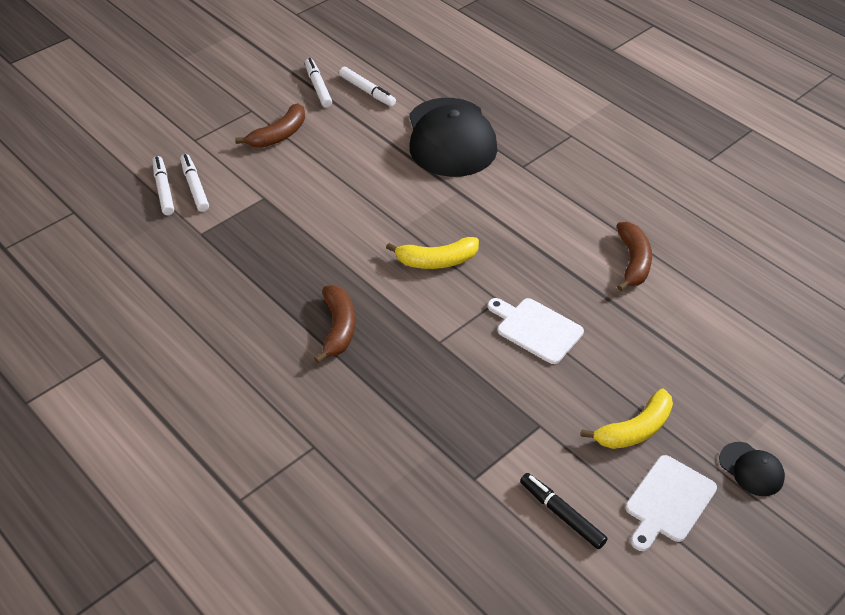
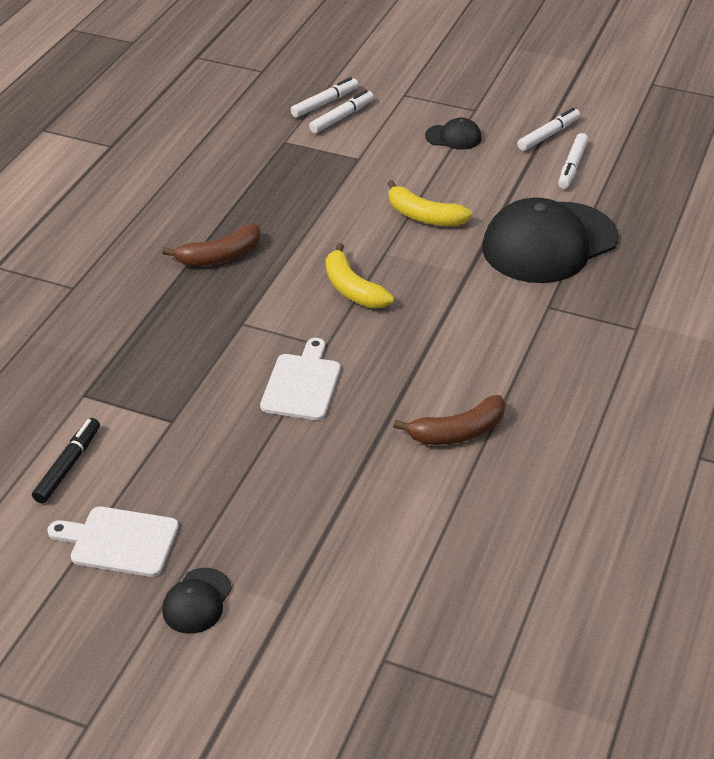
camera: 65 degrees right, 5 degrees down
brown banana [235,103,305,148] -> black cap [425,117,481,150]
yellow banana [581,389,673,449] -> yellow banana moved to [387,180,473,226]

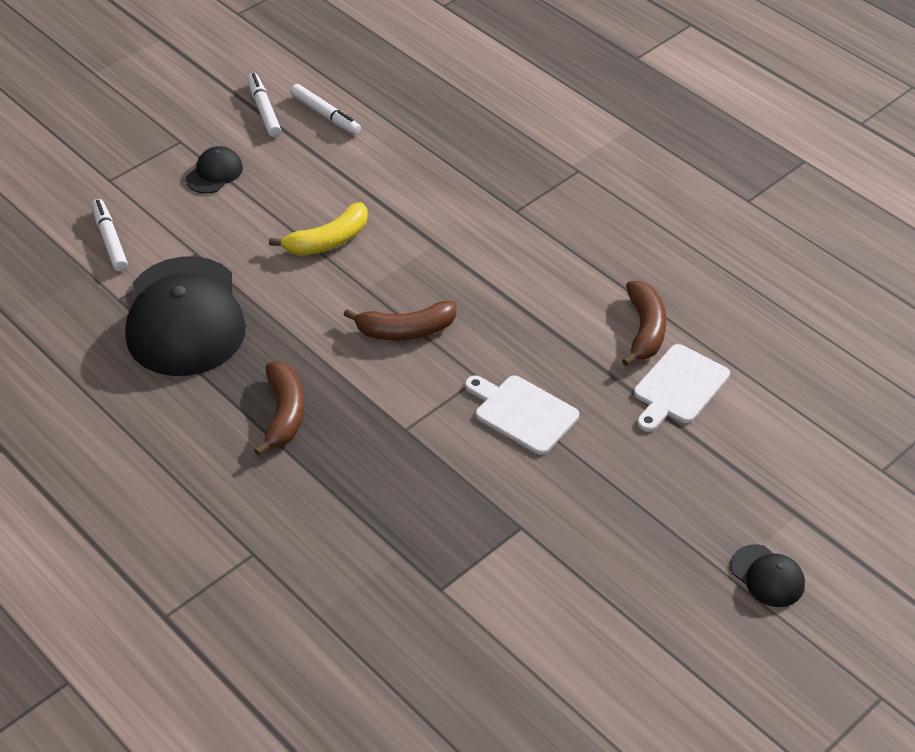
camera: 65 degrees left, 5 degrees up
black marker [32,418,100,504] -> none
white cutting board [47,507,179,577] -> white cutting board moved to [634,344,730,432]
white marker [290,77,358,118] -> none
yellow banana [326,243,394,308] -> brown banana [344,301,457,341]
black cap [482,198,618,283] -> black cap moved to [125,257,246,376]

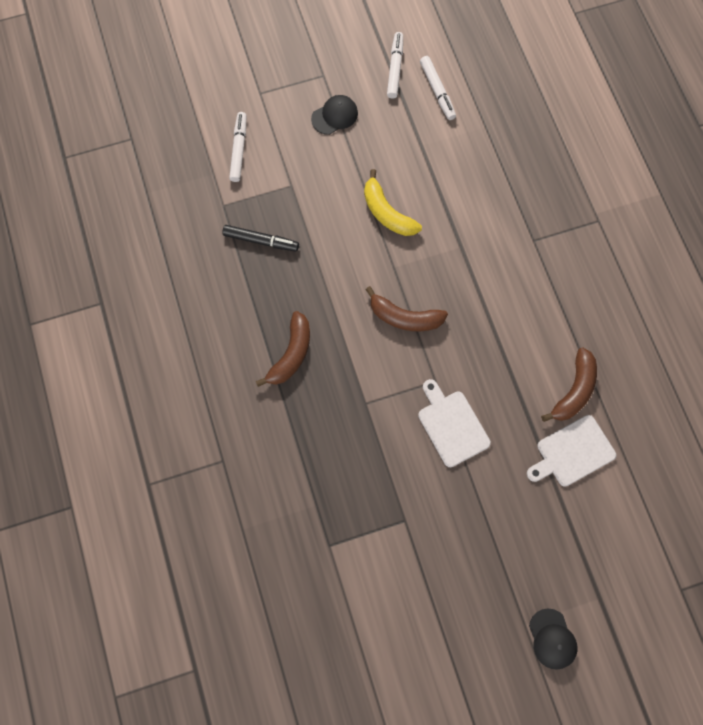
camera: 25 degrees right, 25 degrees up
black cap [125,257,246,376] -> black marker [222,225,299,251]
yellow banana [269,202,368,256] -> yellow banana turned 60 degrees clockwise [364,169,422,236]

